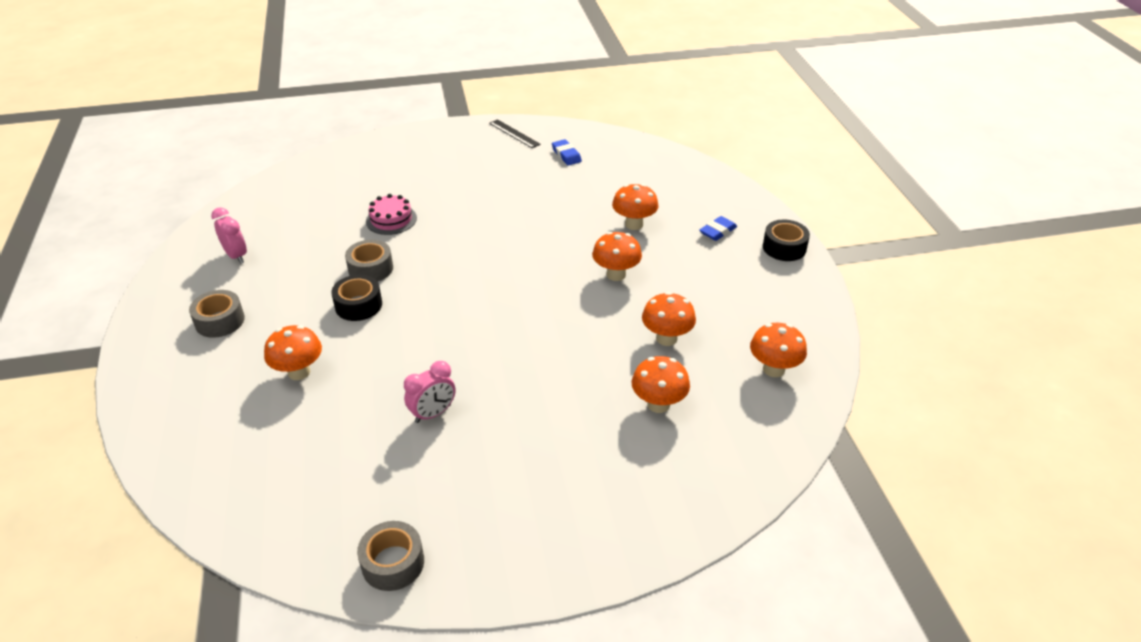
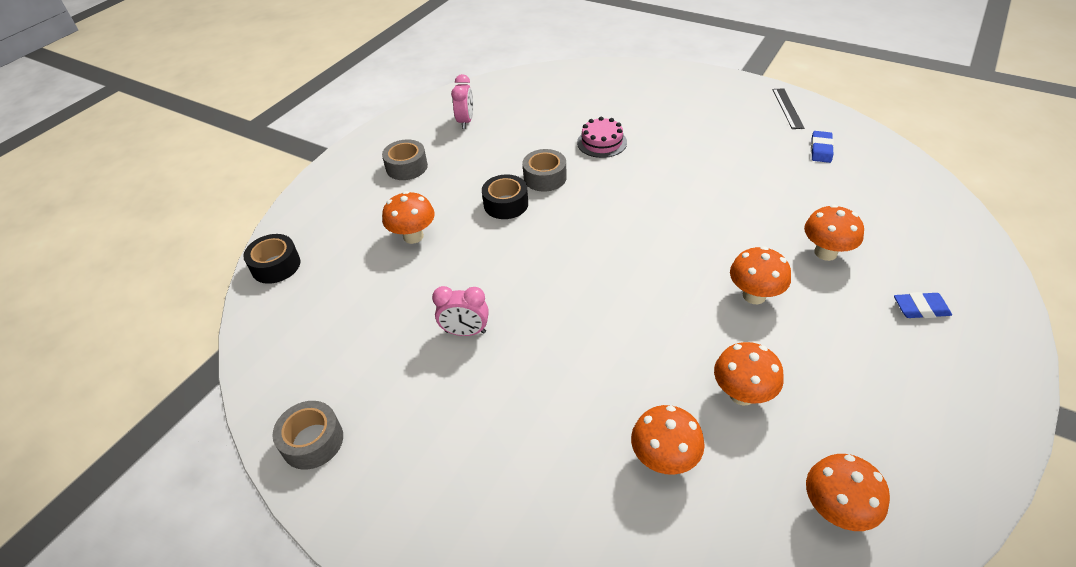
camera: 45 degrees right, 5 degrees up
black tape [763,220,810,261] -> black tape moved to [243,234,300,284]

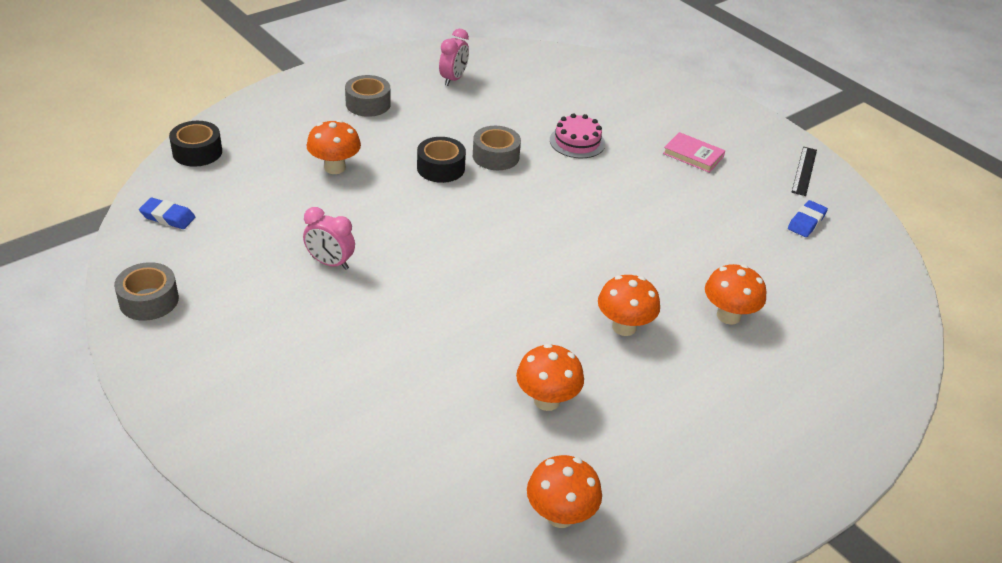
camera: 15 degrees right, 5 degrees down
orange mushroom [631,405,705,475] -> none
blue eraser [894,292,952,318] -> blue eraser moved to [139,198,195,229]
none -> pink book [663,132,725,173]

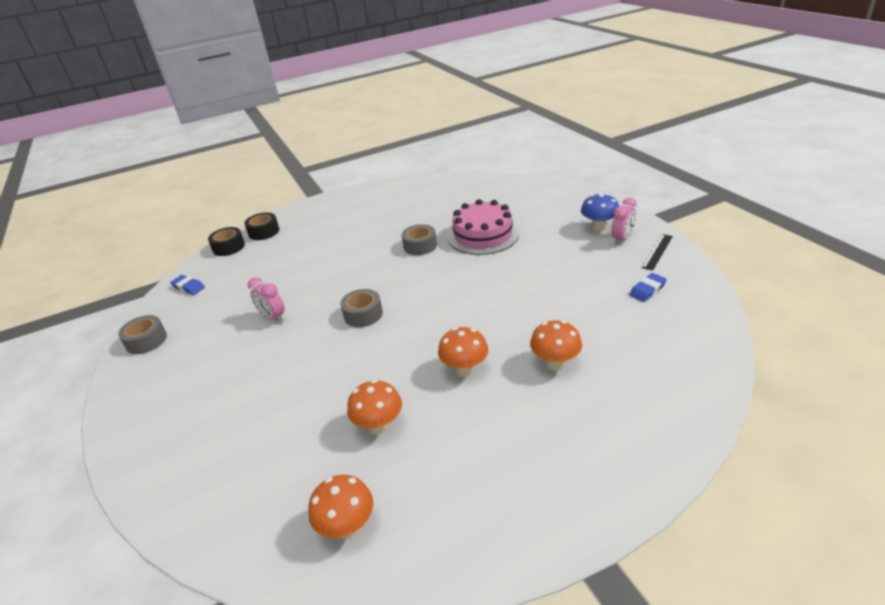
camera: 20 degrees right, 5 degrees down
orange mushroom [307,120,361,174] -> none
grey tape [345,75,391,117] -> grey tape moved to [340,289,383,327]
black tape [417,137,466,183] -> black tape moved to [244,212,279,240]
pink clock [439,29,469,86] -> pink clock moved to [611,198,637,245]
pink cake [550,113,605,158] -> pink cake [447,199,519,255], size x1.76
pink book [663,132,725,173] -> none
none -> blue mushroom [581,193,619,232]

